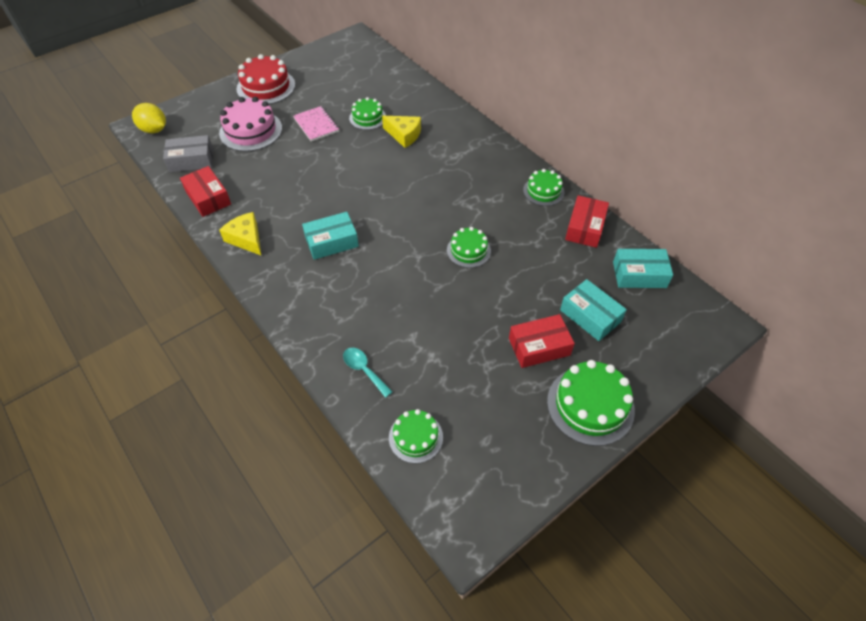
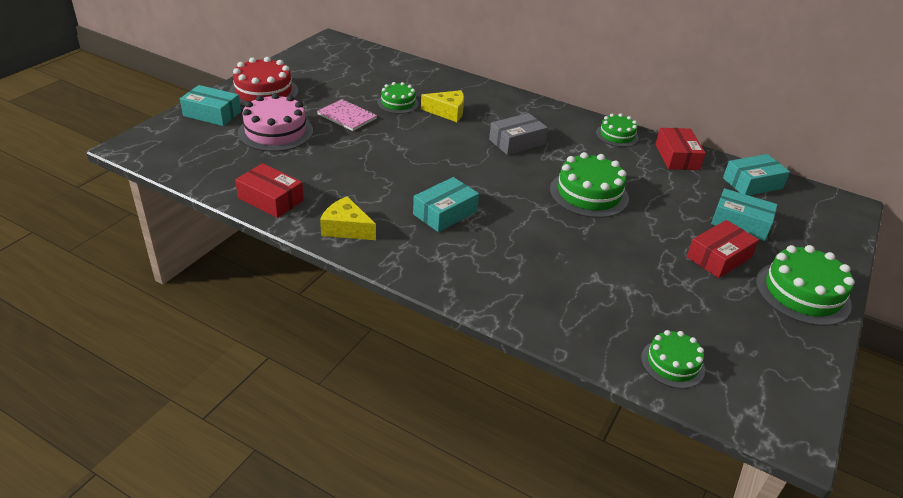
camera: 25 degrees left, 15 degrees down
yellow lemon [132,103,166,133] -> none
grey box [163,135,213,172] -> grey box moved to [489,113,548,155]
turquoise spoon [343,348,392,398] -> none
green cake [447,227,491,268] -> green cake [550,152,629,218], size x1.64
none -> turquoise box [180,85,241,126]

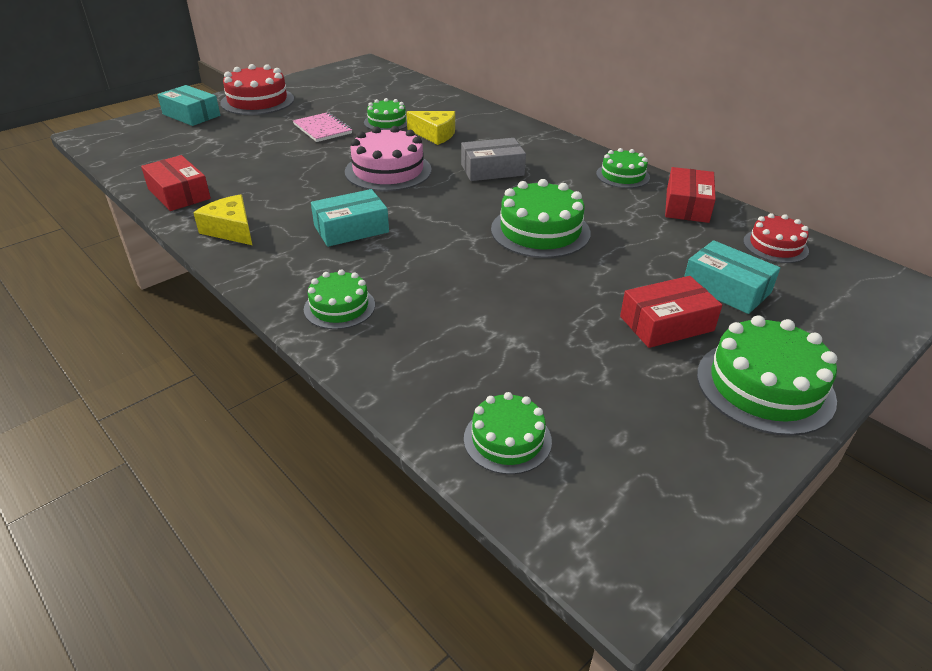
camera: 20 degrees right, 0 degrees up
pink cake [238,93,313,152] -> pink cake moved to [345,126,431,191]
turquoise box [723,154,790,195] -> red cake [743,213,809,263]
none -> green cake [304,269,375,329]

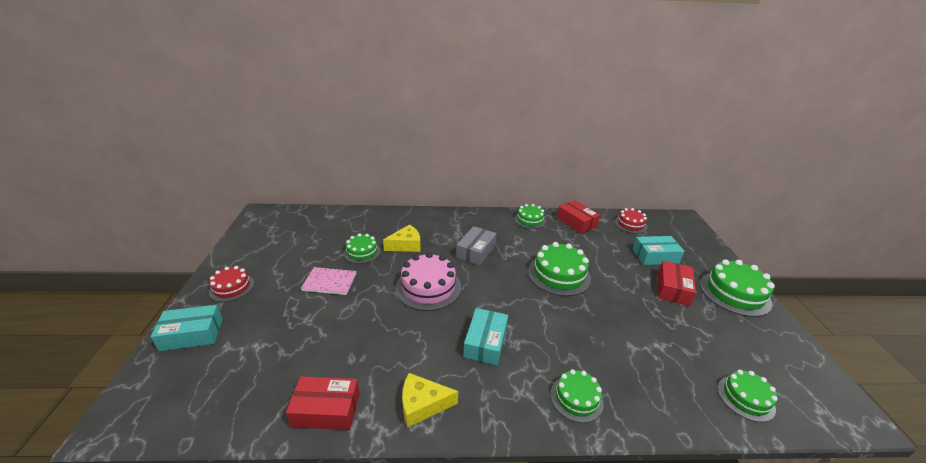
camera: 50 degrees left, 5 degrees down
red cake [220,64,294,115] -> red cake [209,266,254,302], size x0.61

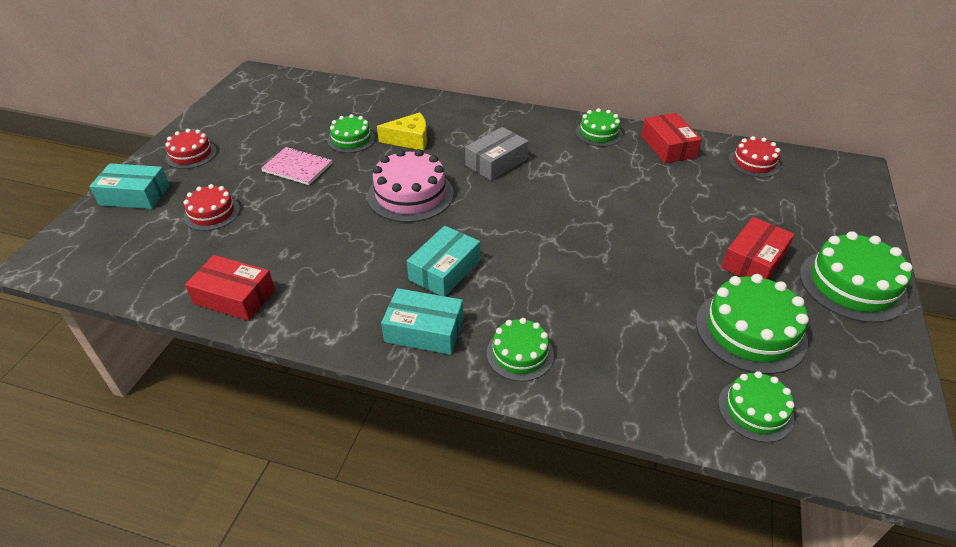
camera: 20 degrees right, 10 degrees up
yellow cheese [402,373,458,428] -> none
green cake [528,242,591,296] -> green cake moved to [696,274,809,374]
turquoise box [632,236,685,265] -> turquoise box moved to [381,288,463,355]
none -> red cake [183,184,240,231]

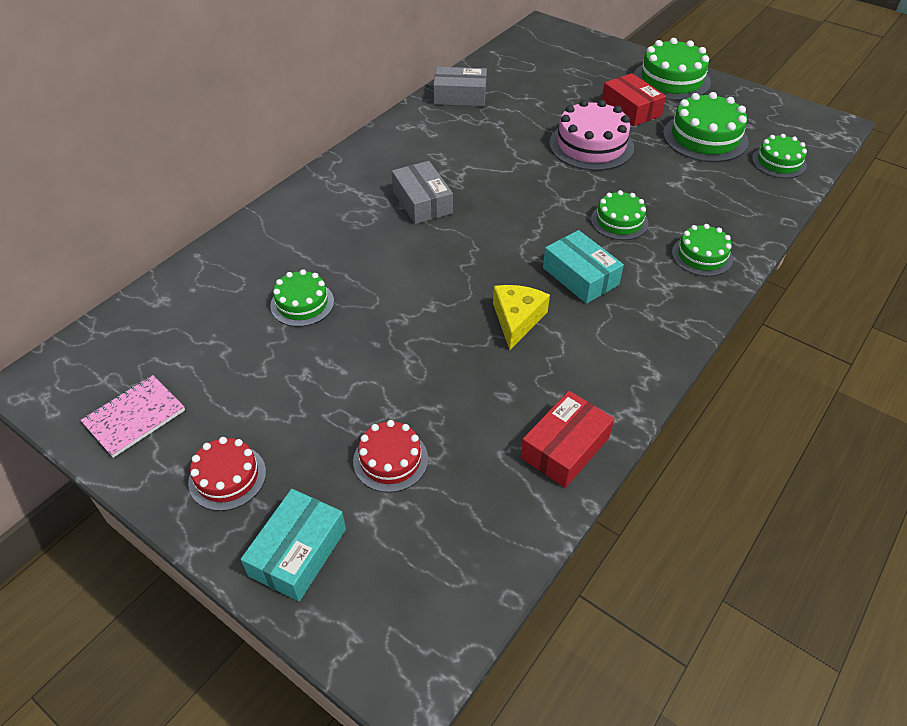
camera: 70 degrees left, 5 degrees up
pink notebook [261,147,332,185] -> pink notebook moved to [80,375,185,458]
pink cake [367,149,454,222] -> pink cake moved to [549,100,634,171]
yellow cheese [377,112,427,151] -> yellow cheese moved to [493,285,550,350]
turquoise box [381,288,463,355] -> none
green cake [576,108,623,147] -> green cake moved to [591,190,649,240]
red box [642,113,702,163] -> grey box [433,67,487,106]
red cake [729,136,780,178] -> none

